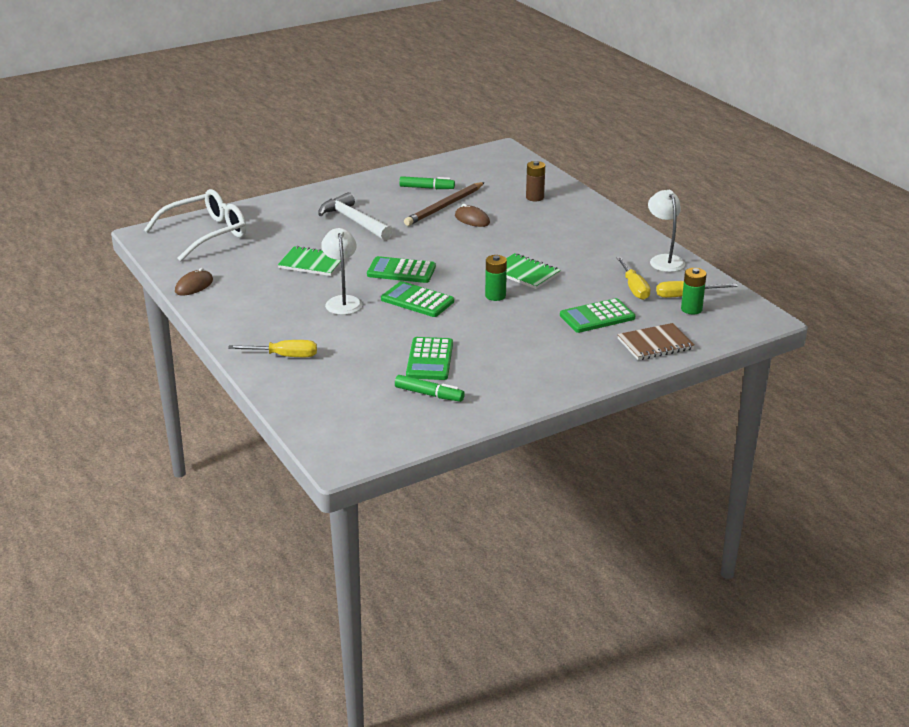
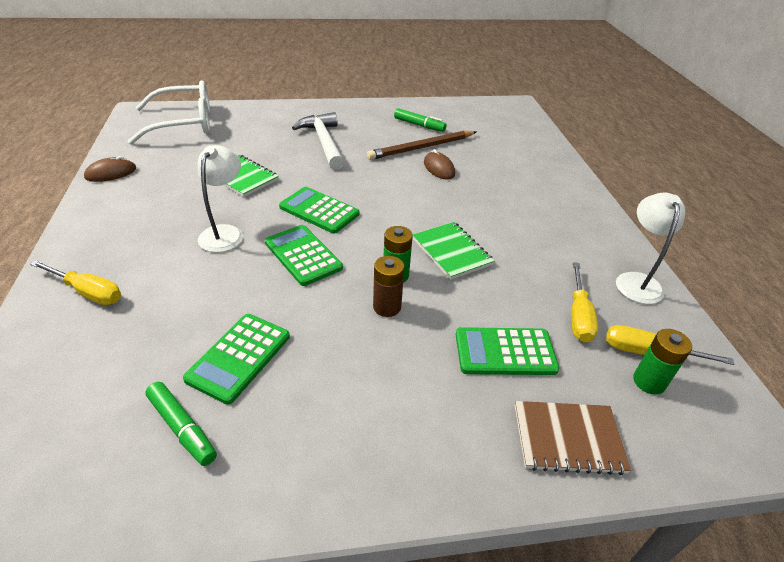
camera: 20 degrees right, 10 degrees up
brown battery [526,161,545,201] -> brown battery moved to [373,256,404,317]

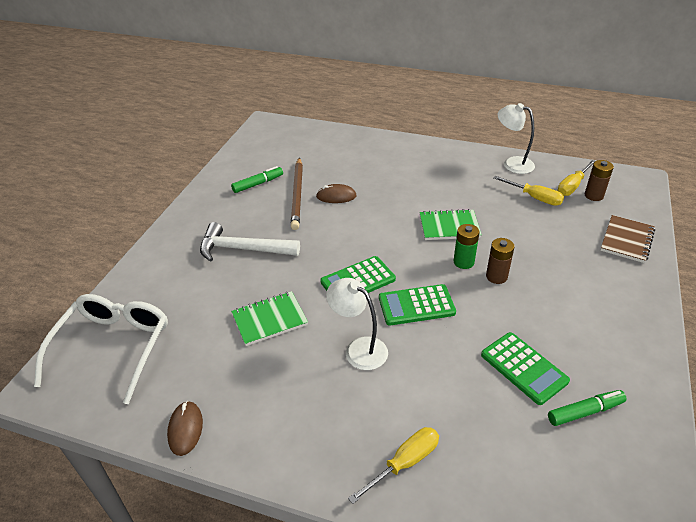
camera: 60 degrees left, 0 degrees up
green calculator [456,327,560,375] -> none
green battery [633,329,692,395] -> brown battery [585,160,614,201]

